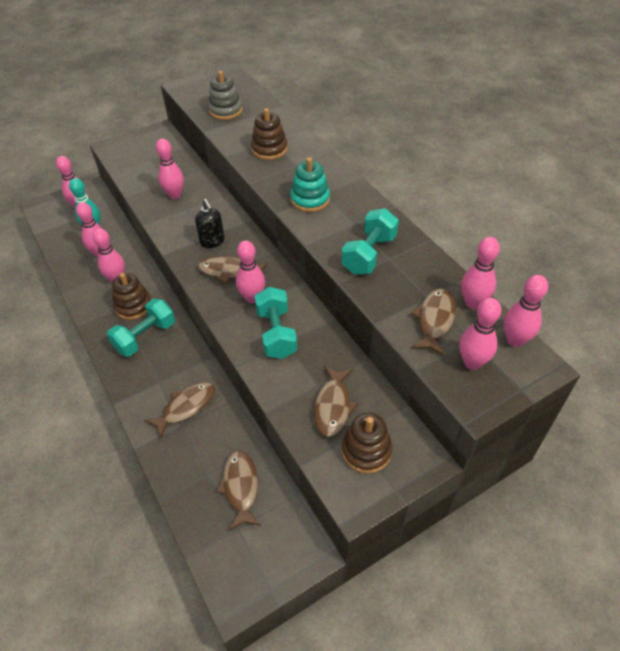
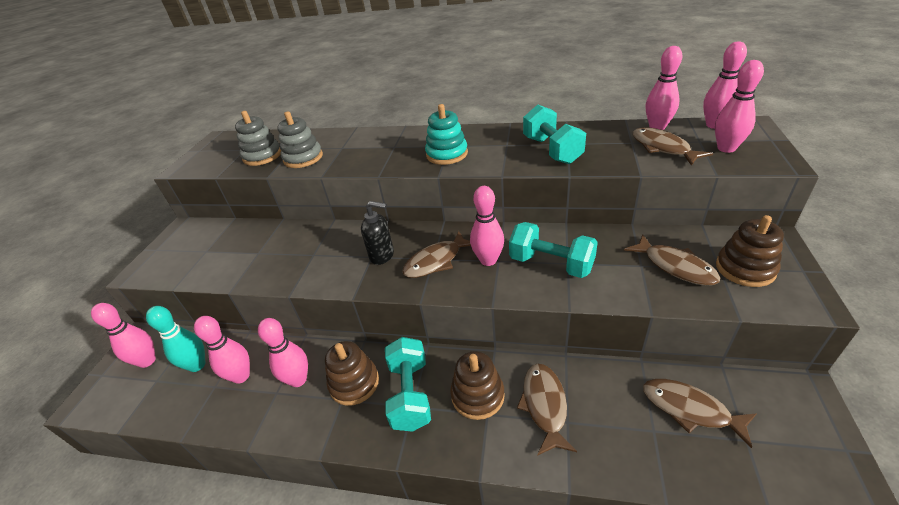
camera: 45 degrees left, 10 degrees down
pink bowling pin [156,139,184,199] -> none
brown stacking toy [251,108,288,160] -> brown stacking toy moved to [450,351,505,420]
none -> grey stacking toy [277,111,323,168]

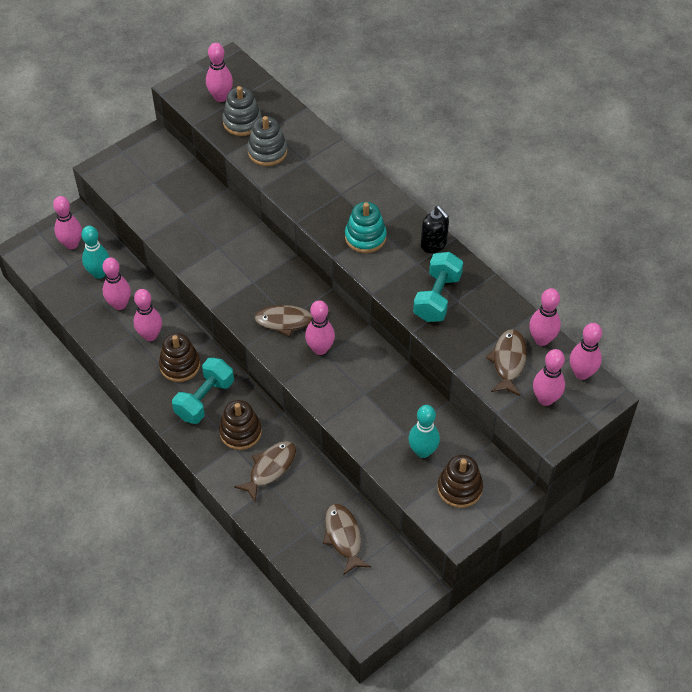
camera: 35 degrees right, 15 degrees up
black soap dispenser [361,201,394,265] -> black soap dispenser moved to [421,206,449,253]
turquoise dumbbell [509,222,598,278] -> none
brown fish [624,234,721,286] -> turquoise bowling pin [409,405,440,458]
none -> pink bowling pin [206,43,233,102]

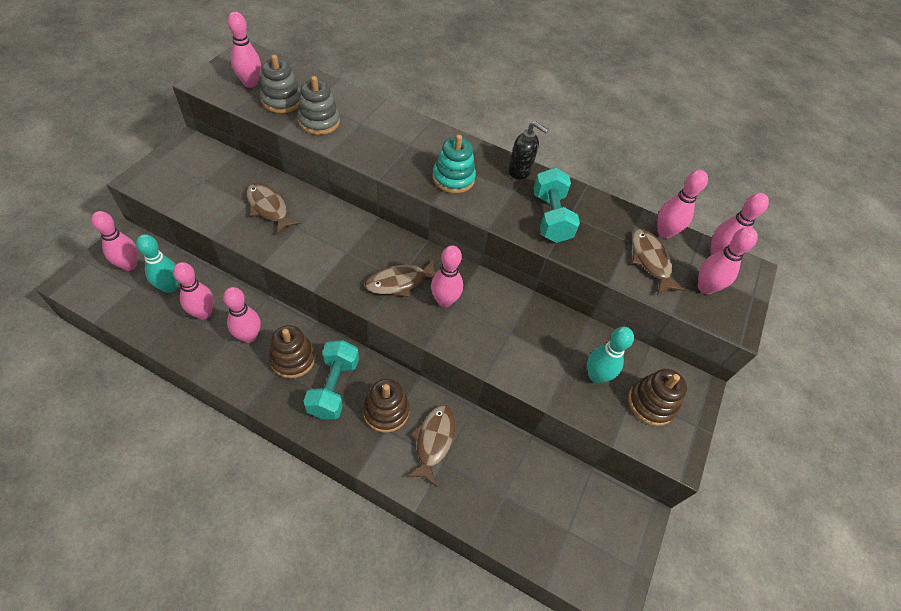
camera: 30 degrees left, 0 degrees up
brown fish [323,504,371,575] -> brown fish moved to [246,183,301,235]

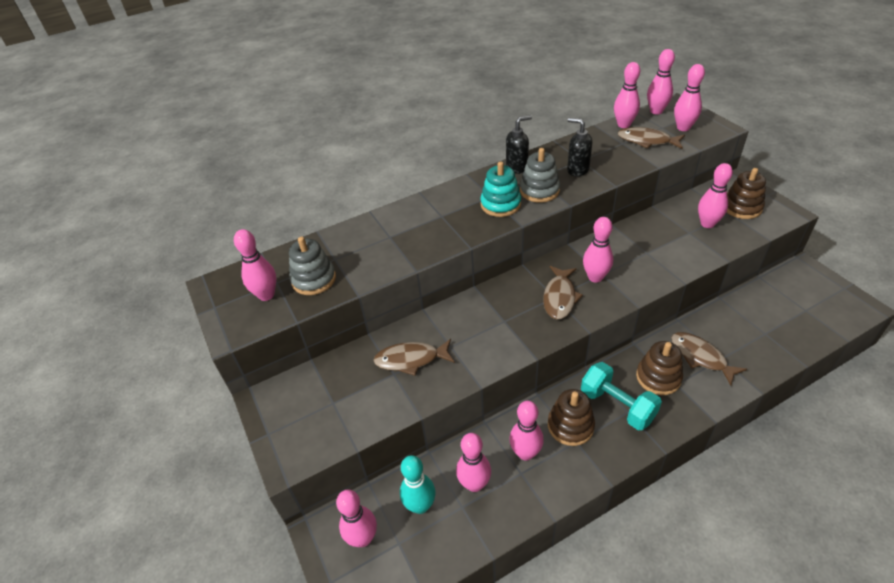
camera: 45 degrees left, 10 degrees down
grey stacking toy [297,76,340,135] -> grey stacking toy moved to [520,148,560,203]
turquoise dumbbell [534,168,580,243] -> black soap dispenser [567,118,592,177]
turquoise bowling pin [587,327,634,383] -> pink bowling pin [698,163,733,228]

